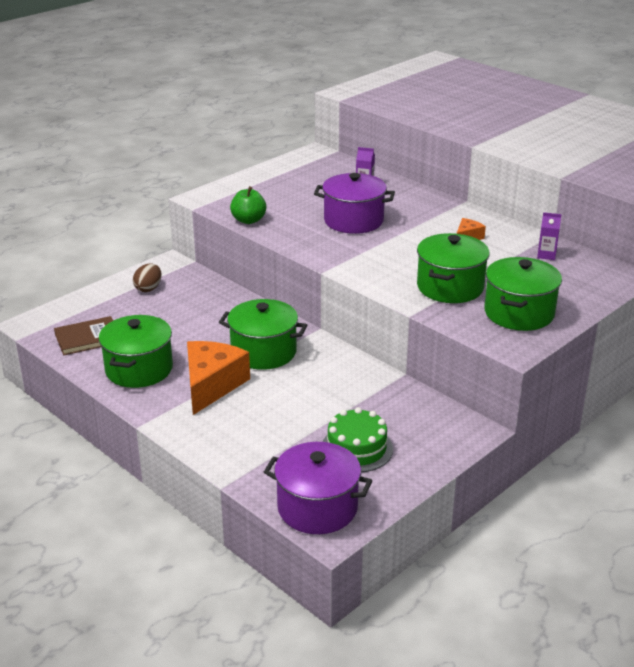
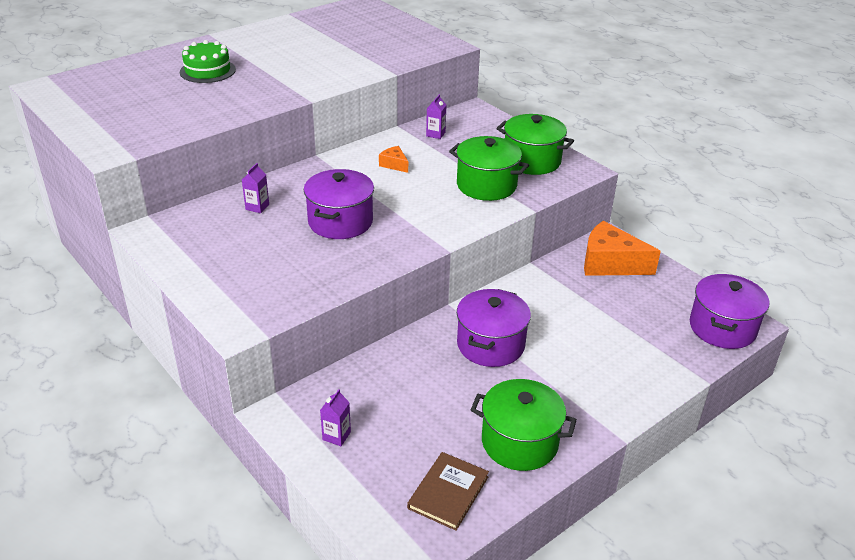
camera: 85 degrees left, 5 degrees up
brown book [54,316,113,355] -> brown book turned 45 degrees clockwise [407,452,489,531]
brown egg [133,264,161,292] -> purple carton [320,389,351,446]
orange cheese [187,341,250,415] -> orange cheese moved to [584,221,661,276]
green pot [219,299,307,370] -> purple pot [457,289,531,367]
green apple [230,186,266,224] -> none
green cake [322,407,393,472] -> green cake moved to [180,40,236,83]

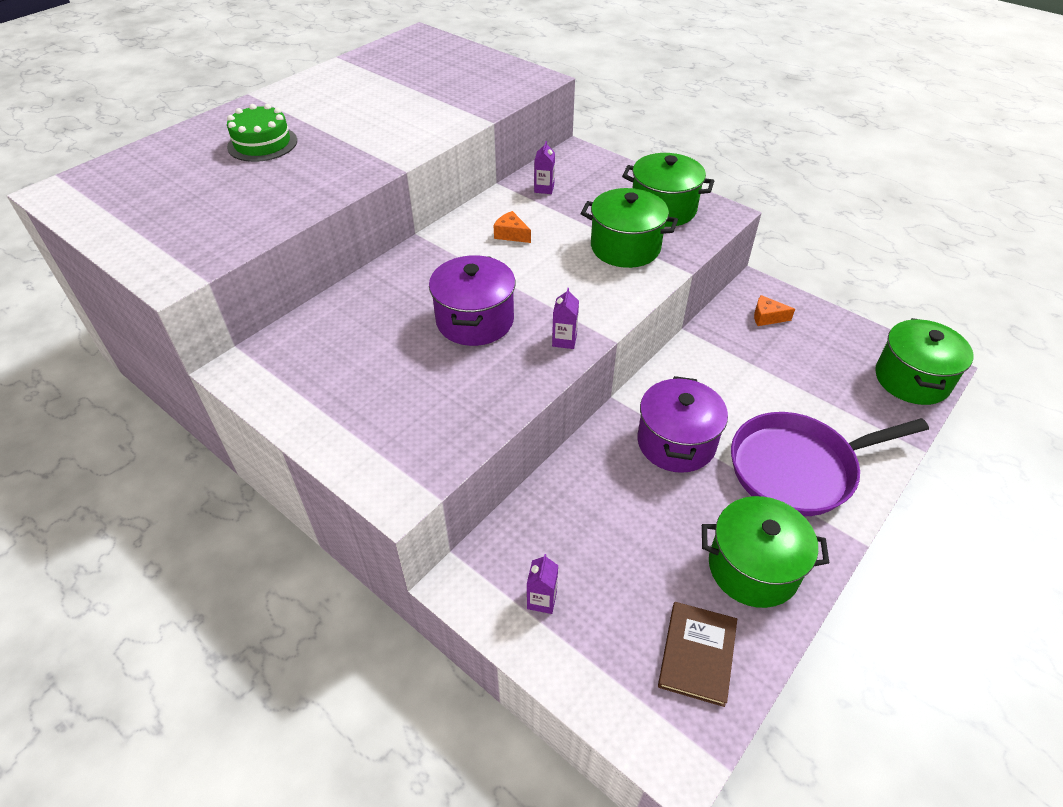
camera: 10 degrees left, 10 degrees up
purple carton [242,163,269,213] -> purple carton moved to [552,288,579,349]
orange cheese [584,221,661,276] -> orange cheese [754,295,795,326], size x0.47
purple pot [690,274,769,349] -> green pot [875,318,974,405]
none -> purple pan [731,412,929,516]

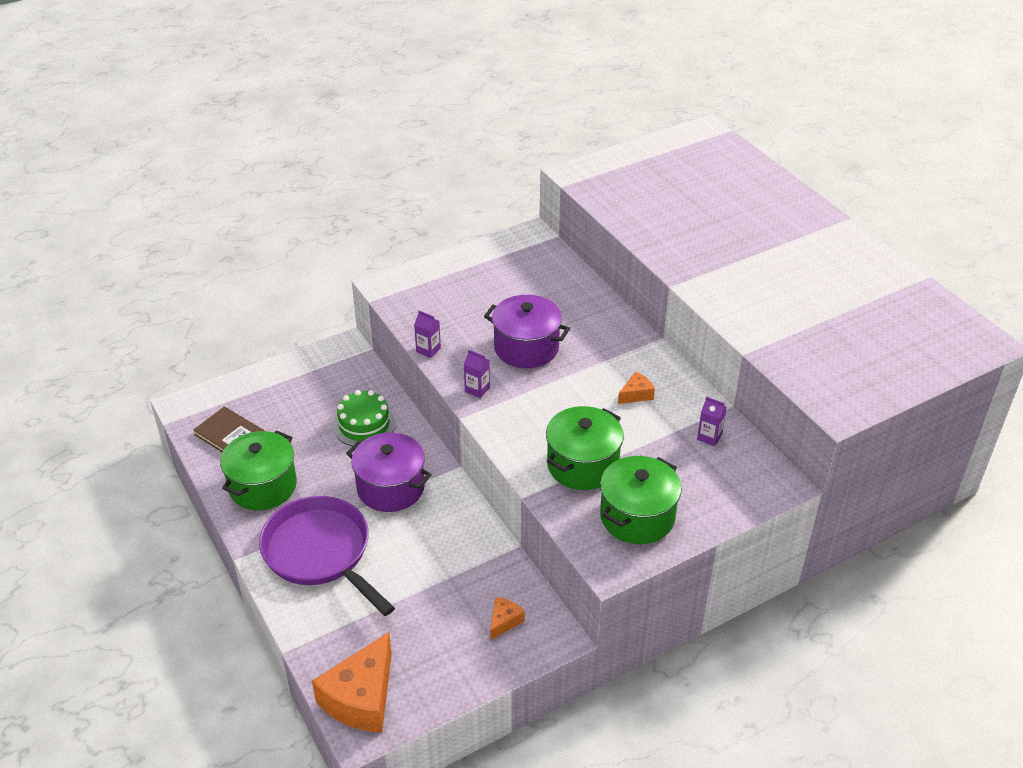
camera: 110 degrees right, 5 degrees down
green cake [227,104,297,162] -> green cake moved to [333,390,395,446]
purple carton [527,554,558,614] -> purple carton moved to [414,310,441,358]
purple pan [731,412,929,516] -> purple pan turned 45 degrees counterclockwise [259,496,395,616]
green pot [875,318,974,405] -> orange cheese [312,632,392,733]

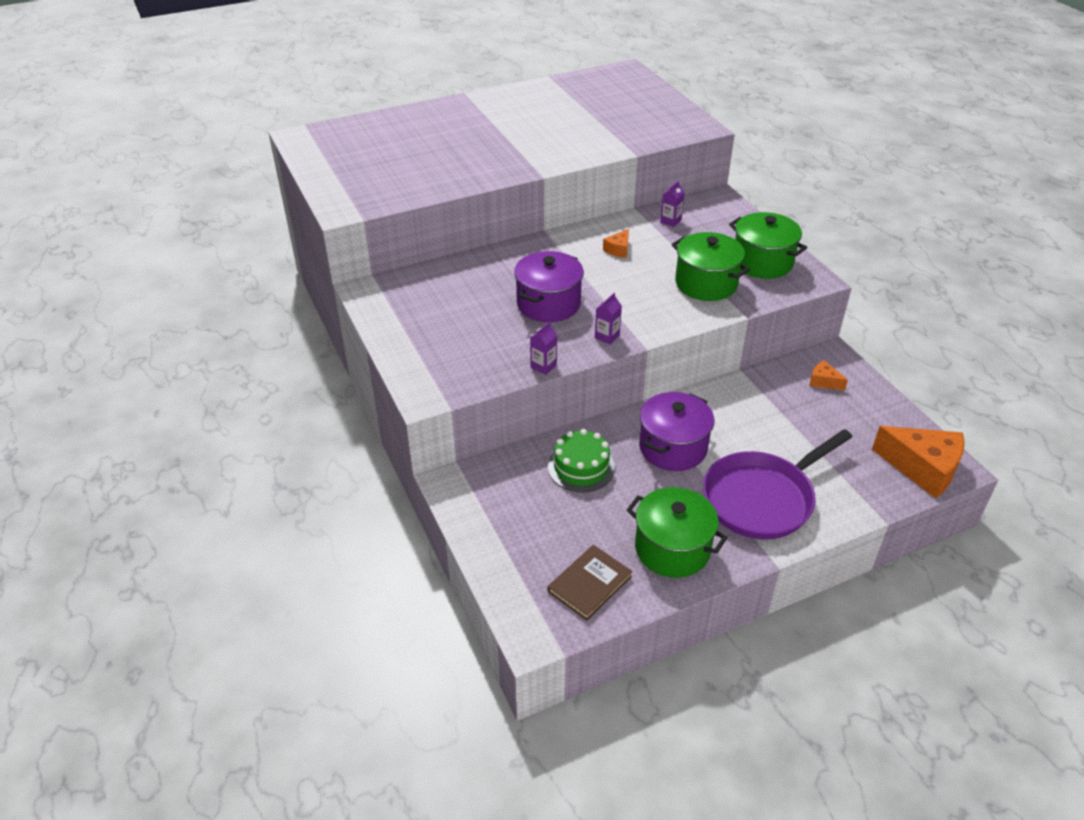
camera: 85 degrees left, 0 degrees up
orange cheese [618,371,655,404] -> orange cheese turned 120 degrees counterclockwise [603,229,629,258]

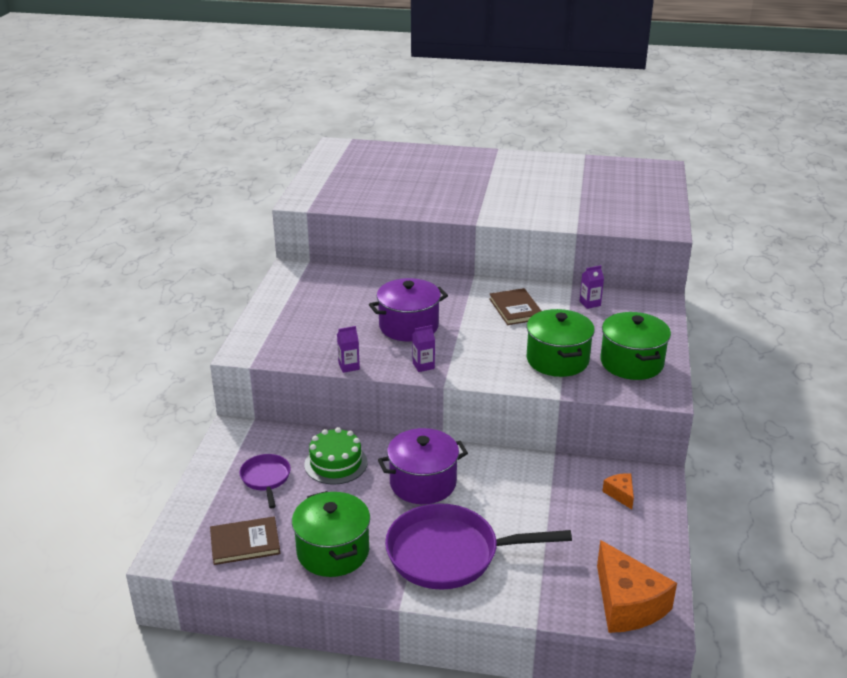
camera: 35 degrees right, 10 degrees down
orange cheese [603,229,629,258] -> brown book [489,288,541,325]
none -> purple pan [239,454,291,508]

